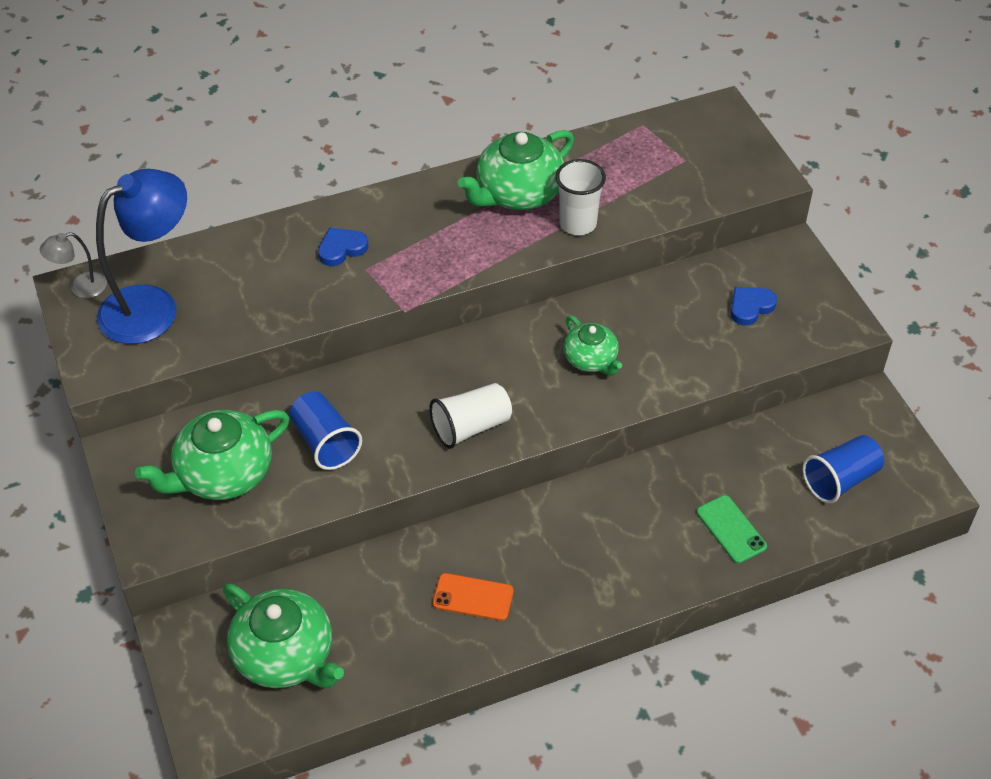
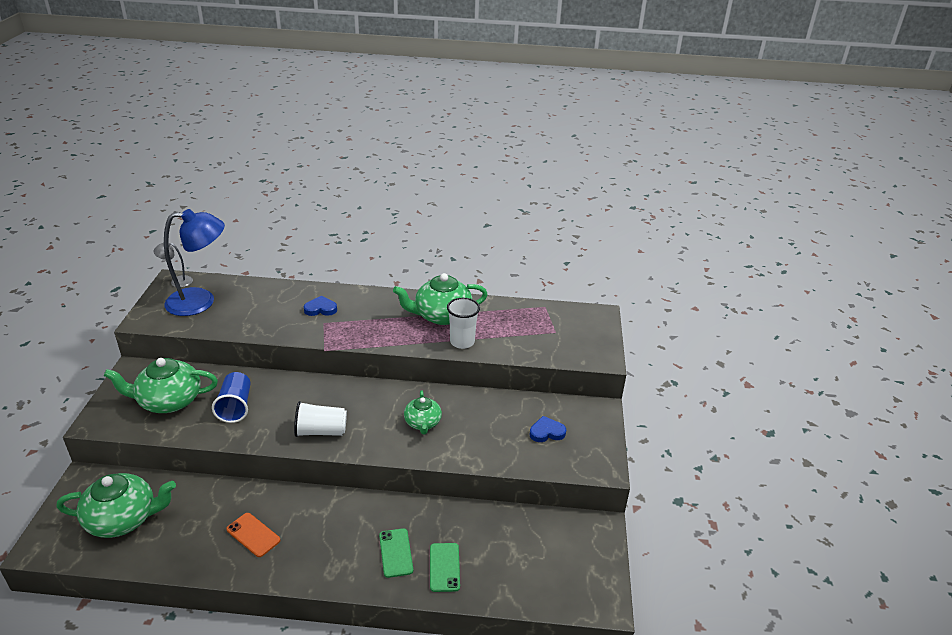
camera: 25 degrees right, 15 degrees down
green teapot [223,584,344,688] -> green teapot turned 75 degrees counterclockwise [56,473,176,538]
blue cup [803,435,884,503] -> none
none -> green phone [379,528,413,578]

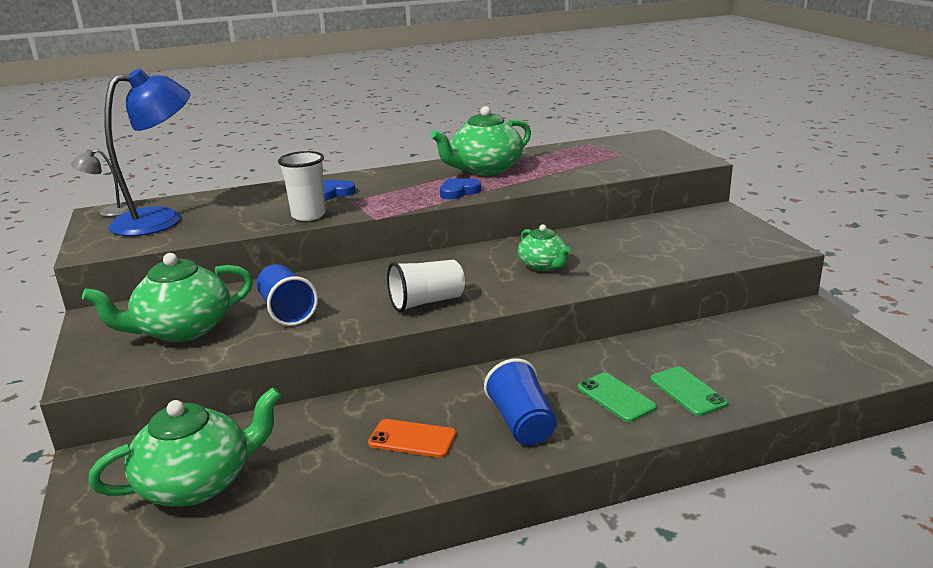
camera: 20 degrees left, 10 degrees down
white cup [447,298,480,349] -> white cup moved to [278,151,326,221]
blue heart [530,416,566,442] -> blue heart moved to [440,178,481,200]
none -> blue cup [484,358,557,445]

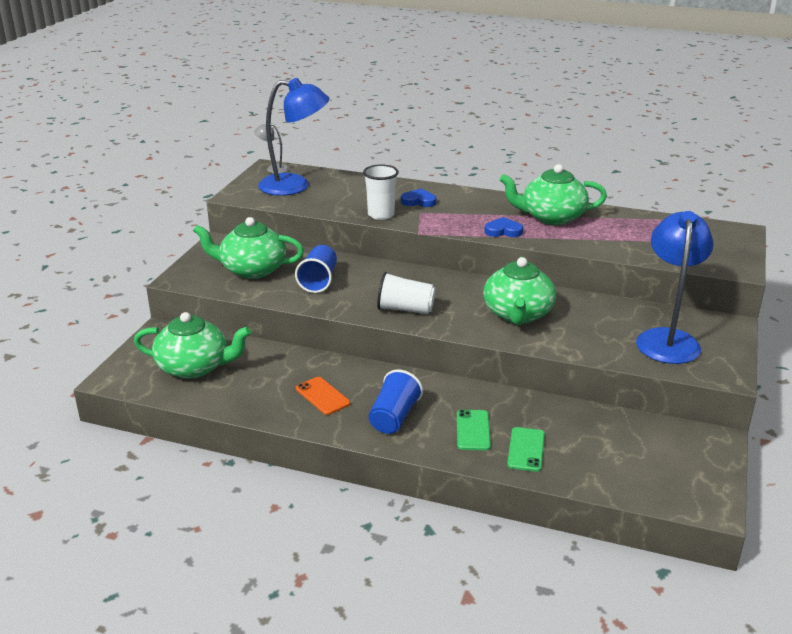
camera: 35 degrees right, 5 degrees up
green teapot [518,224,570,271] -> green teapot [483,257,556,325], size x1.69
none -> blue lamp [636,211,713,364]

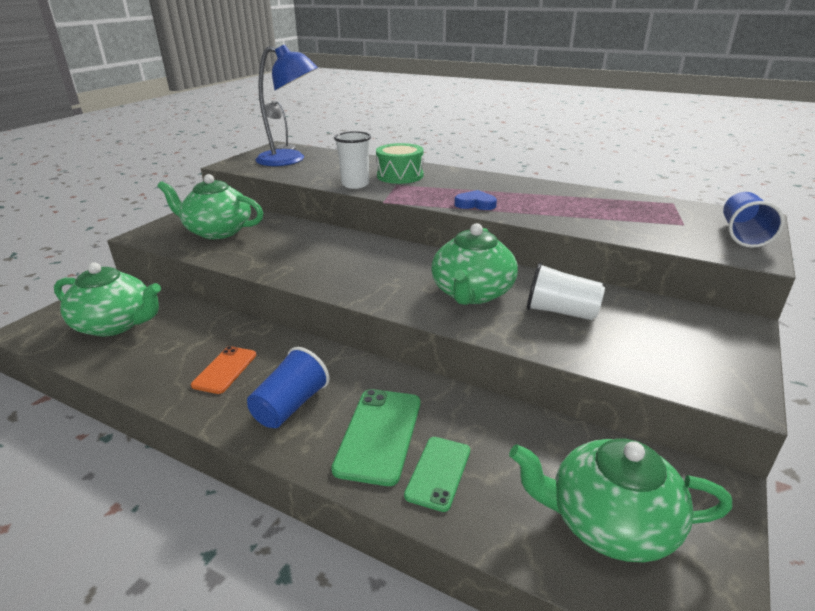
camera: 10 degrees right, 0 degrees up
blue cup [295,245,337,293] -> blue cup moved to [723,192,785,248]
orange phone [296,377,350,415] -> orange phone turned 45 degrees clockwise [191,346,256,394]
white cup [377,272,435,314] -> white cup moved to [527,263,605,320]
blue heart [401,189,437,207] -> green drum [376,143,424,184]
green phone [457,409,491,451] -> green phone [331,389,420,486], size x1.53
green teapot [499,164,607,225] -> green teapot moved to [509,439,733,562]
blue lamp [636,211,713,364] -> none

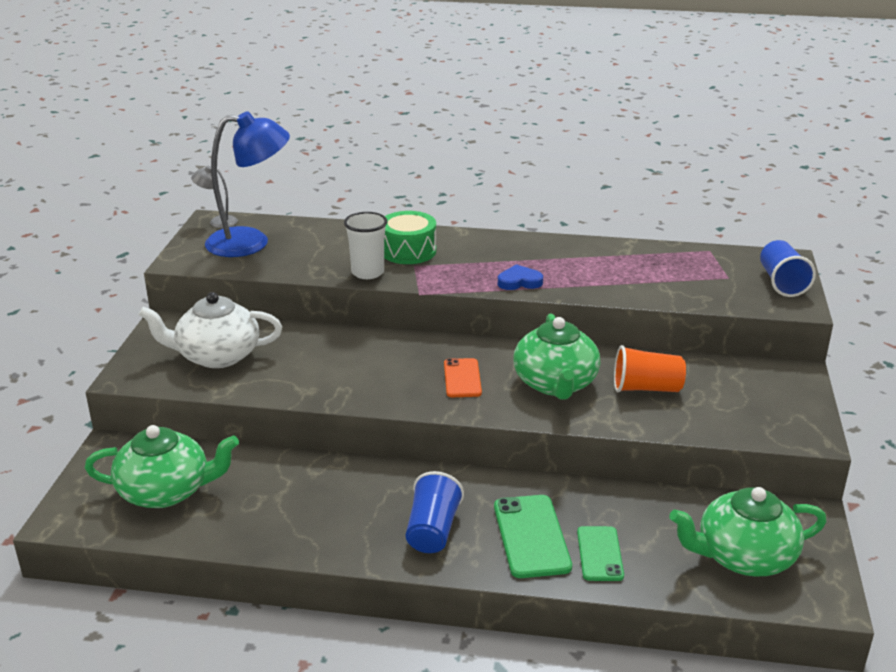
camera: 20 degrees left, 0 degrees up
green teapot [157,174,263,239] -> white teapot [139,292,282,368]
orange phone [191,346,256,394] -> orange phone moved to [444,358,482,397]
white cup [527,263,605,320] -> orange cup [614,345,686,392]

